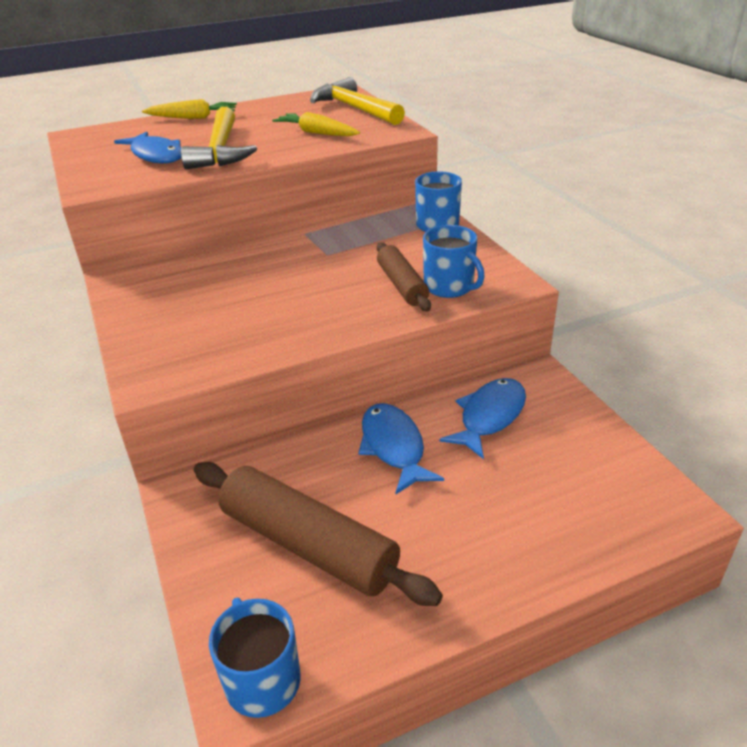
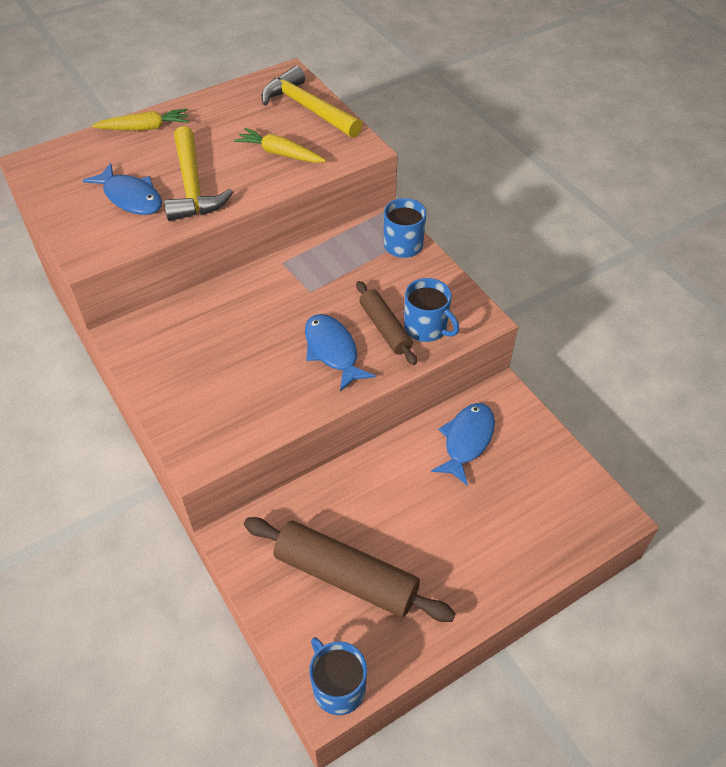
camera: 10 degrees left, 15 degrees up
blue fish [359,403,444,494] -> blue fish moved to [305,314,375,392]

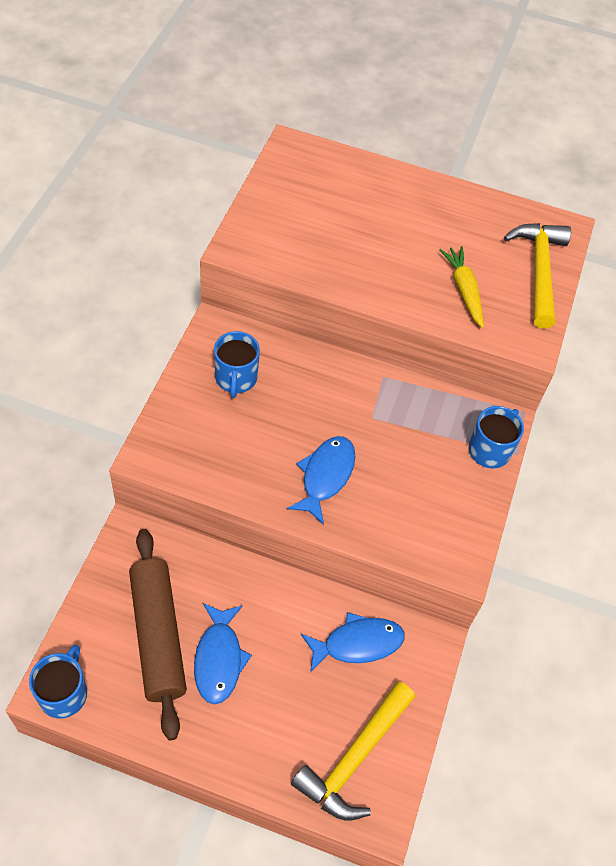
camera: 45 degrees right, 5 degrees up
blue fish [82,163,162,215] -> blue fish moved to [194,603,252,704]
yellow carrot [92,109,189,131] -> none
yellow hammer [164,126,233,221] -> yellow hammer moved to [291,681,415,820]
brown rolling pin [356,281,417,365] -> none
blue mug [404,278,459,342] -> blue mug moved to [214,331,260,398]

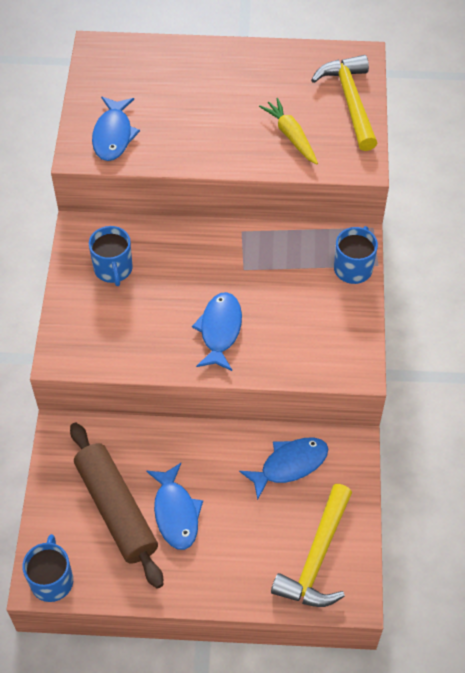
camera: 10 degrees left, 0 degrees up
none -> blue fish [92,96,140,161]

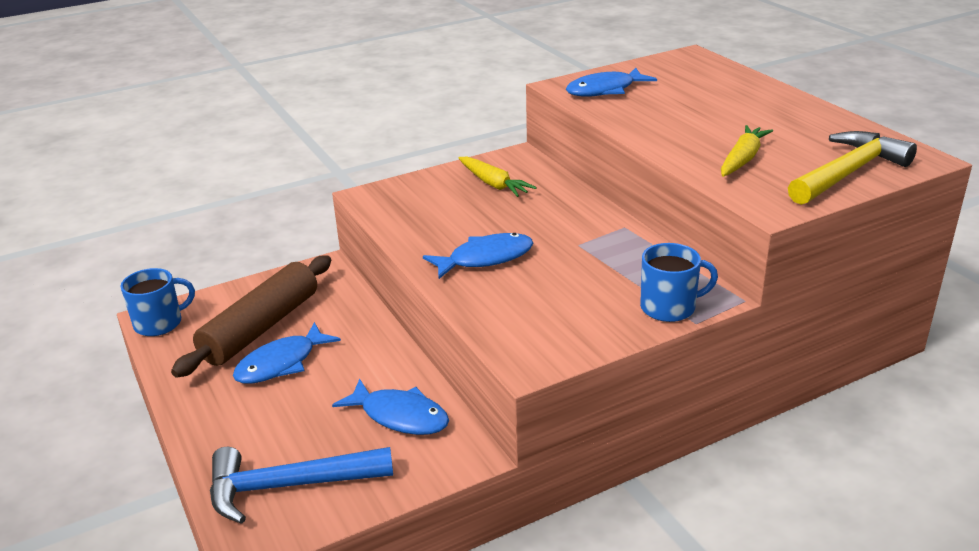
camera: 60 degrees right, 25 degrees down
blue mug [89,226,133,286] -> yellow carrot [459,157,537,197]
yellow hammer [271,484,352,607] -> blue hammer [210,447,393,524]

